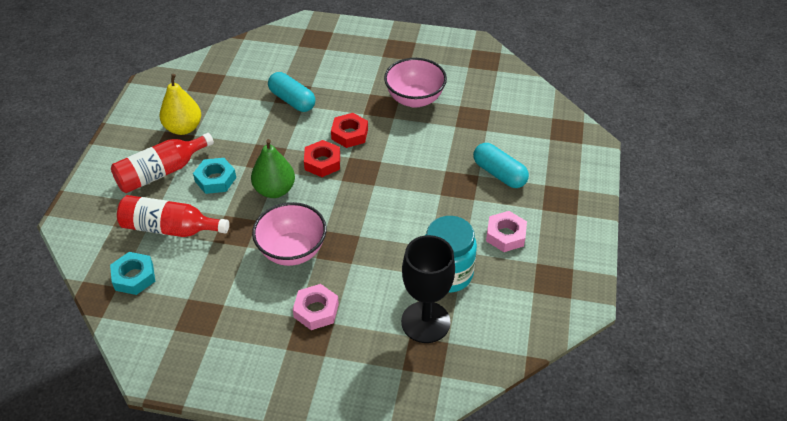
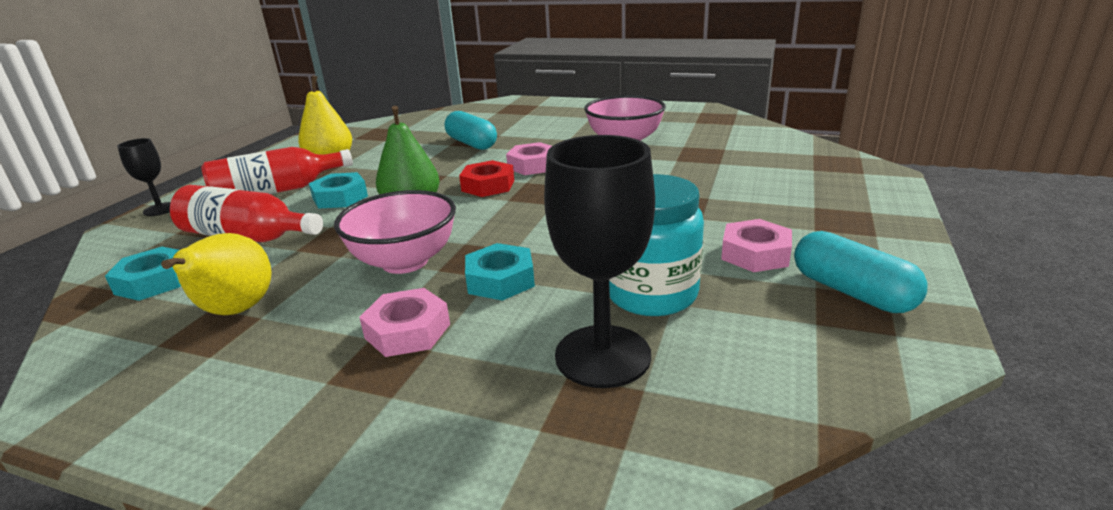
camera: 10 degrees right, 20 degrees down
red nut [331,113,368,148] -> pink nut [506,142,552,175]
turquoise capsule [473,143,529,188] -> turquoise capsule moved to [794,231,927,313]
none -> black goblet [117,138,171,216]
none -> yellow pear [161,233,272,315]
none -> turquoise nut [465,243,535,301]

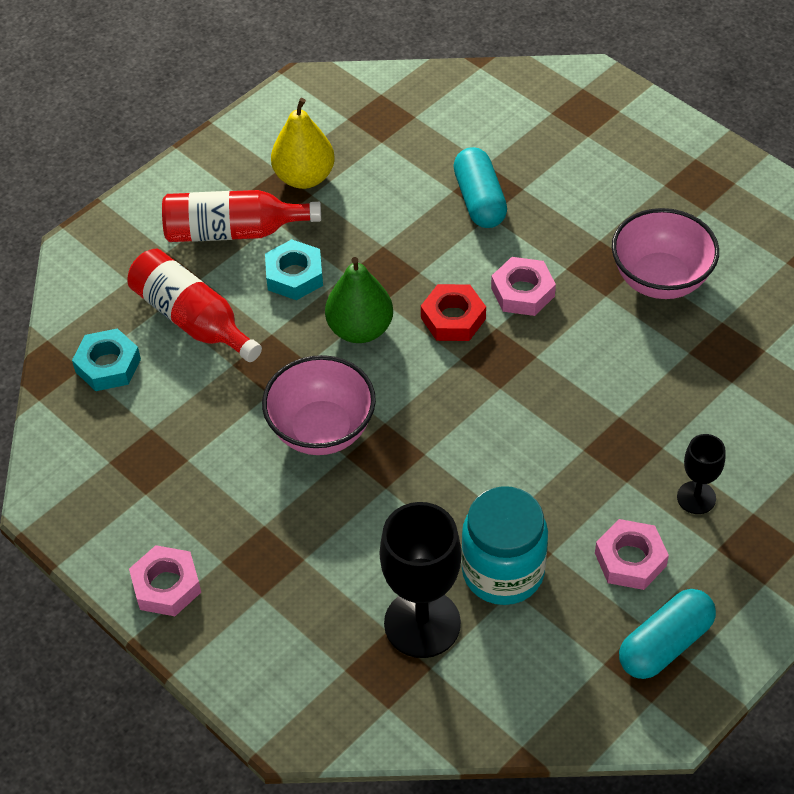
camera: 25 degrees right, 25 degrees up
black goblet [117,138,171,216] -> black goblet moved to [677,434,725,514]
yellow pear [161,233,272,315] -> none
pink nut [359,288,450,357] -> pink nut moved to [129,545,201,616]
turquoise nut [465,243,535,301] -> none
turquoise capsule [794,231,927,313] -> turquoise capsule turned 60 degrees clockwise [619,589,716,679]

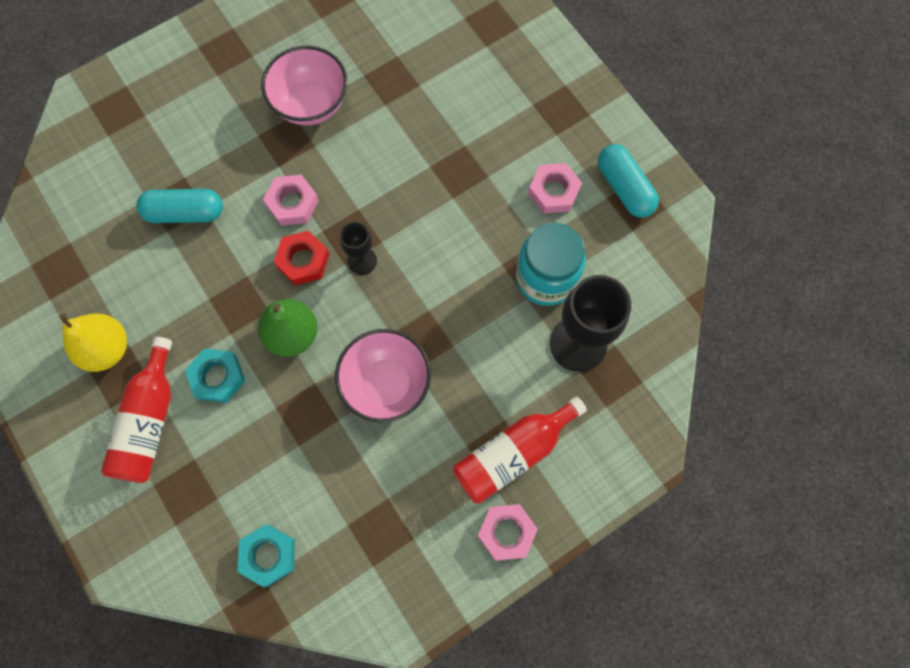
camera: 80 degrees left, 20 degrees up
red bottle [127,249,262,362] -> red bottle moved to [453,396,587,504]
black goblet [677,434,725,514] -> black goblet moved to [340,222,377,275]

